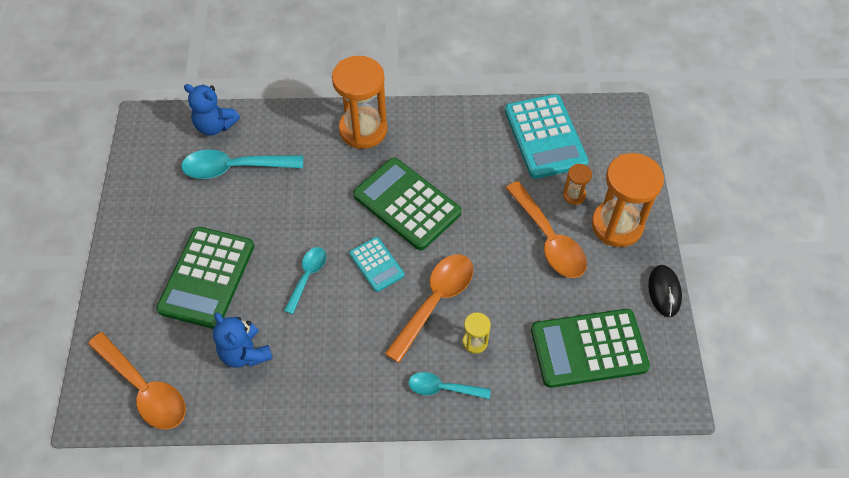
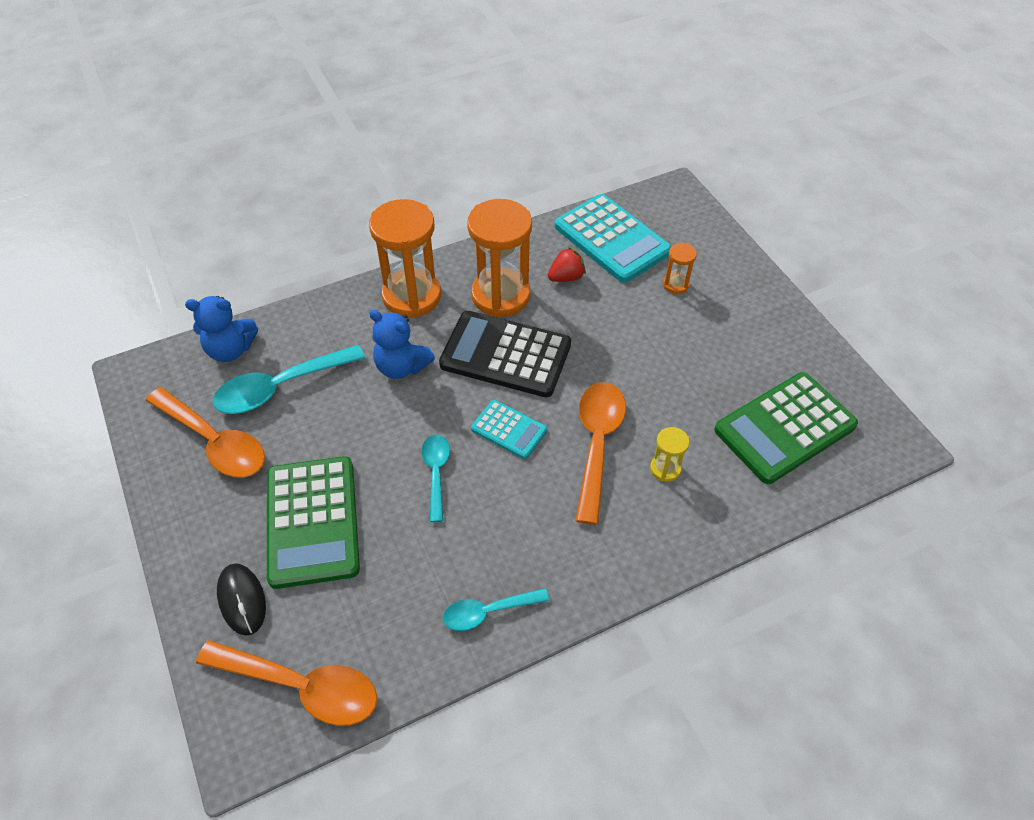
camera: 25 degrees left, 5 degrees down
blue teddy bear [213,312,273,368] -> blue teddy bear moved to [369,310,435,379]
green calculator [353,158,461,250] -> black calculator [439,311,571,397]
turquoise spoon [409,372,491,399] -> turquoise spoon moved to [443,588,549,631]
orange spoon [506,181,587,278] -> orange spoon moved to [146,387,265,478]
orange hourglass [592,153,664,247] -> orange hourglass moved to [467,199,532,318]
black mouse [648,265,682,317] -> black mouse moved to [217,563,266,636]
none -> red strawberry [548,247,586,282]

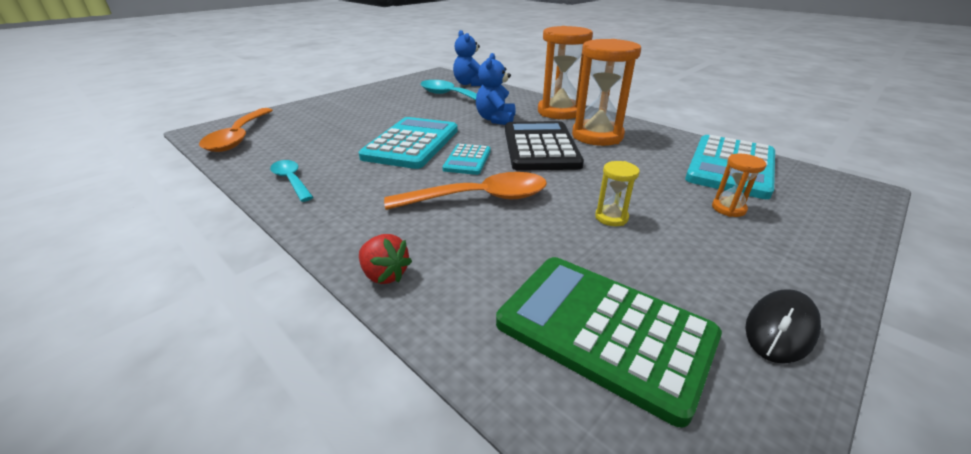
camera: 70 degrees right, 20 degrees down
orange spoon [146,387,265,478] -> none
black mouse [217,563,266,636] -> black mouse moved to [745,289,821,364]
green calculator [267,456,360,589] -> none
turquoise spoon [421,435,450,522] -> turquoise calculator [359,117,458,169]
red strawberry [548,247,586,282] -> red strawberry moved to [359,234,412,284]
yellow hourglass [650,427,689,482] -> yellow hourglass moved to [595,161,640,226]

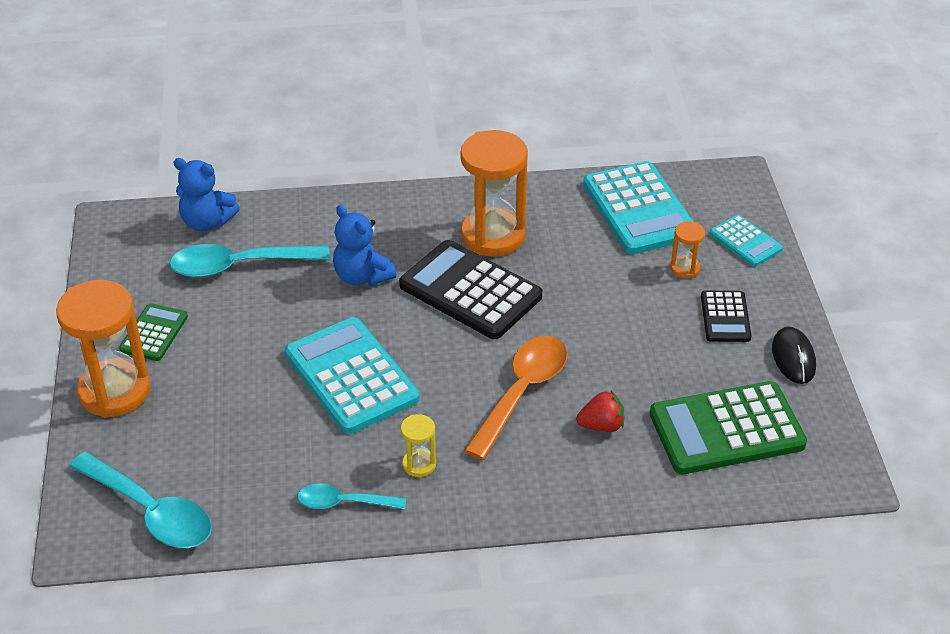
camera: 50 degrees left, 10 degrees up
orange spoon [199,108,273,152] -> turquoise spoon [69,452,212,548]
red strawberry [359,234,412,284] -> red strawberry moved to [576,391,624,432]
turquoise calculator [442,144,491,175] -> turquoise calculator moved to [710,215,783,267]
orange hourglass [538,26,593,119] -> orange hourglass moved to [56,280,151,418]
yellow hourglass [595,161,640,226] -> yellow hourglass moved to [401,414,436,477]
none -> green calculator [119,303,188,361]
none -> black calculator [701,291,752,342]

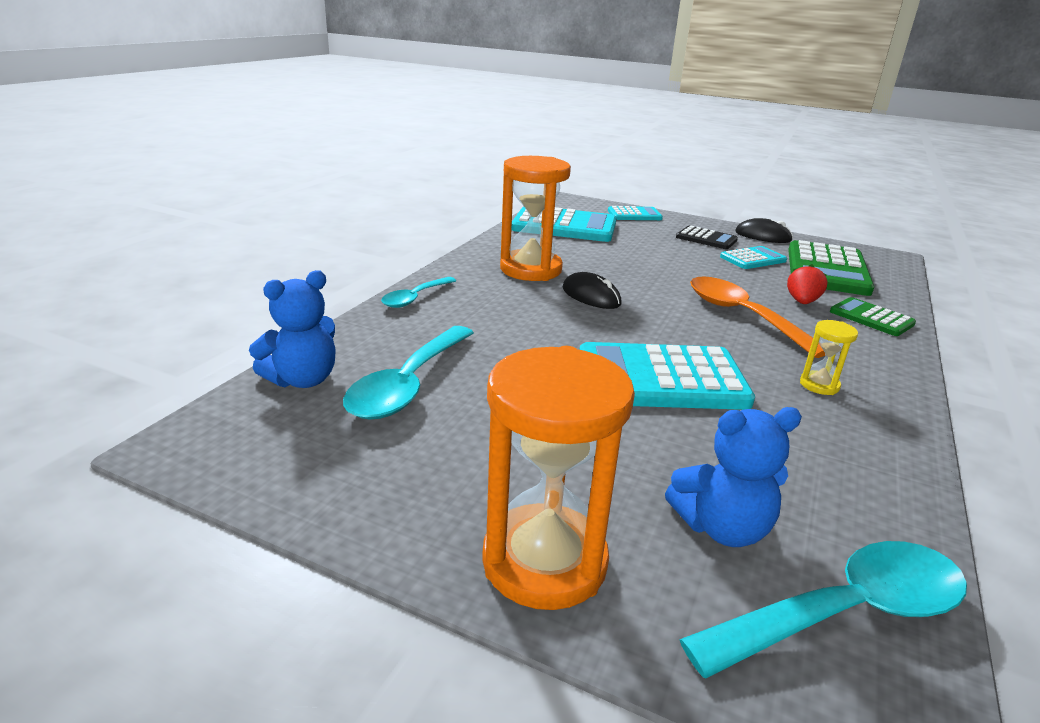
camera: 60 degrees left, 15 degrees down
green calculator [119,303,188,361] -> green calculator moved to [830,297,916,336]
turquoise spoon [297,483,406,509] -> turquoise spoon moved to [381,277,456,308]
blue teddy bear [333,205,397,286] -> blue teddy bear moved to [665,407,802,547]
black calculator [399,240,542,339] -> black mouse [563,272,622,309]
orange hourglass [670,221,705,279] -> none
none -> turquoise calculator [720,246,787,269]

